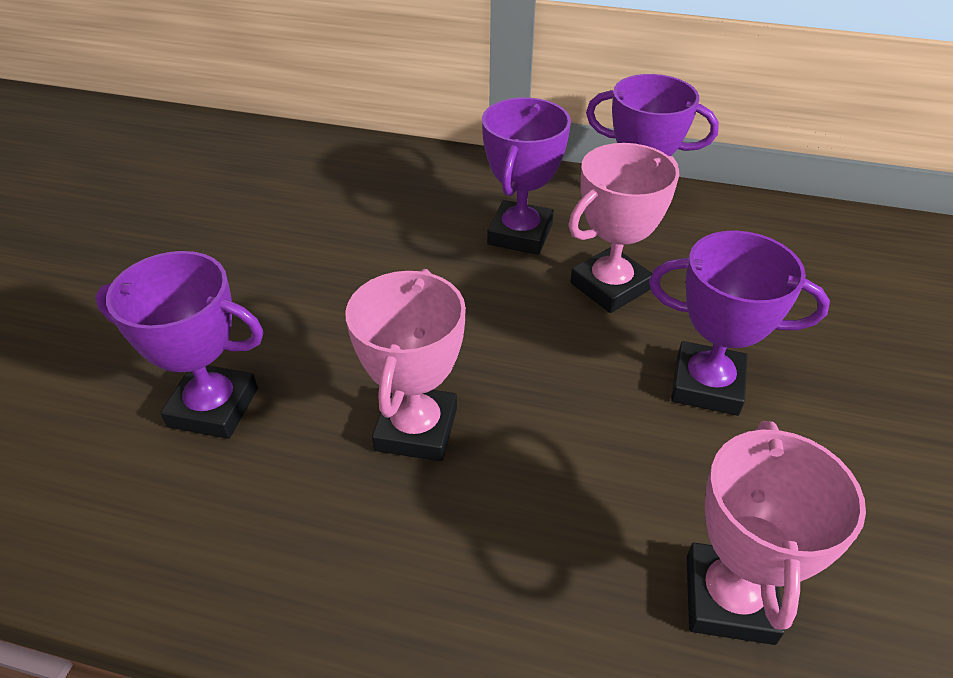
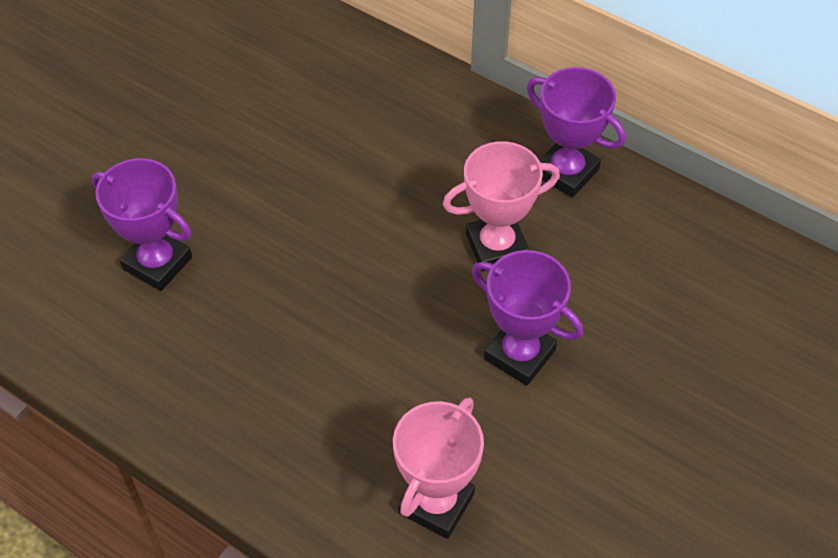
camera: 20 degrees right, 10 degrees up
pink trophy [345,269,466,461] -> none
purple trophy [482,97,571,255] -> none

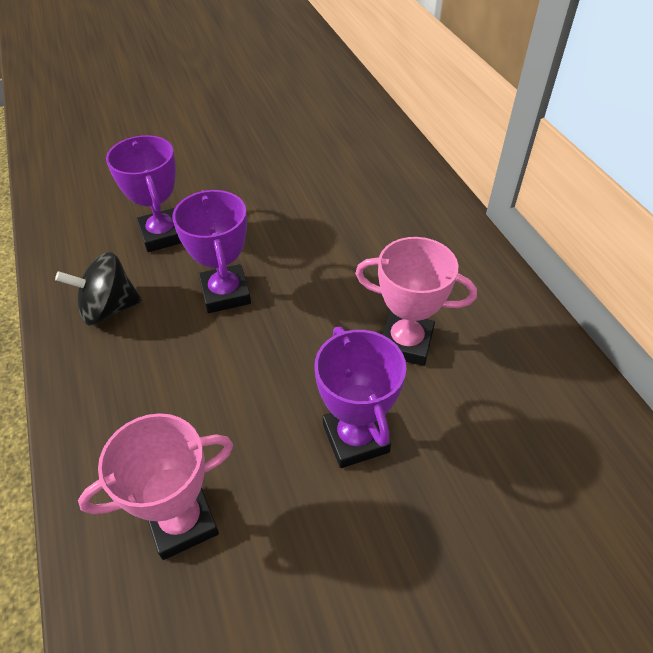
camera: 35 degrees right, 5 degrees down
purple trophy [527,67,626,198] -> purple trophy moved to [172,190,251,313]
none -> black spinning top [55,252,142,325]

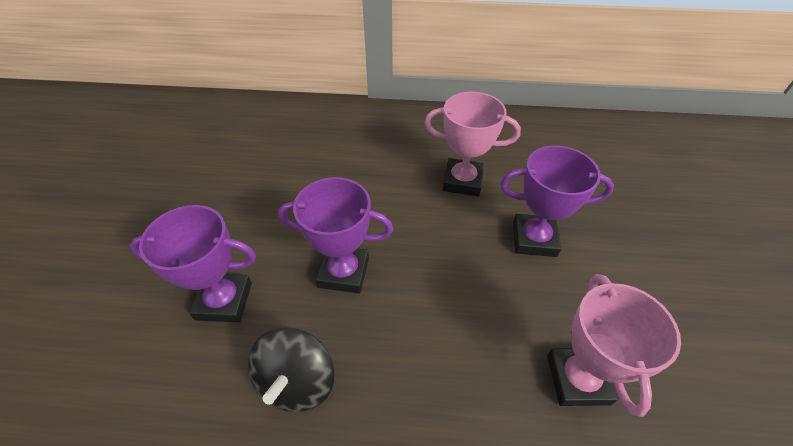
camera: 65 degrees left, 0 degrees up
pink trophy [355,237,477,366] -> pink trophy turned 60 degrees clockwise [424,92,521,196]

